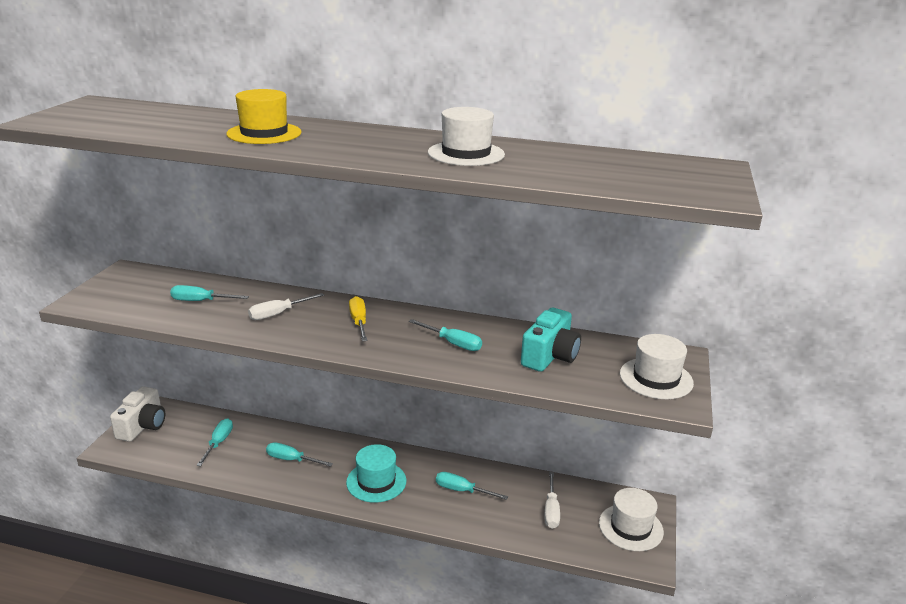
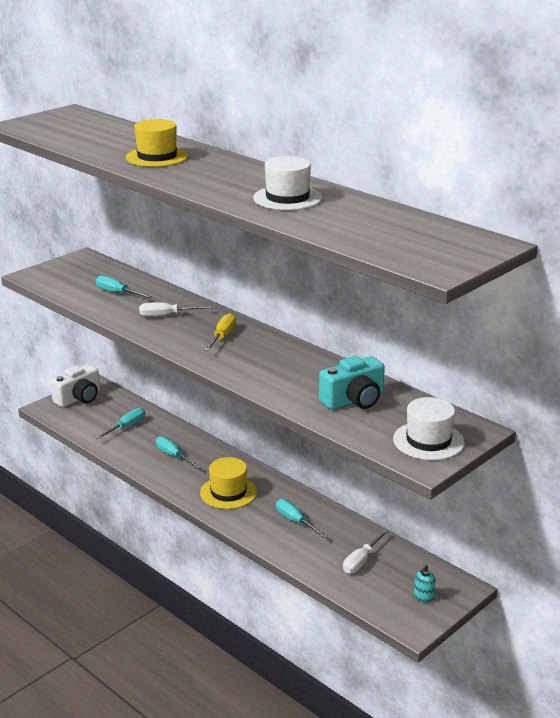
camera: 30 degrees right, 0 degrees up
turquoise hat [346,444,406,503] -> yellow hat [200,457,257,509]
turquoise screwdriver [409,319,482,351] -> none
white hat [599,488,664,551] -> turquoise soap dispenser [414,564,435,602]

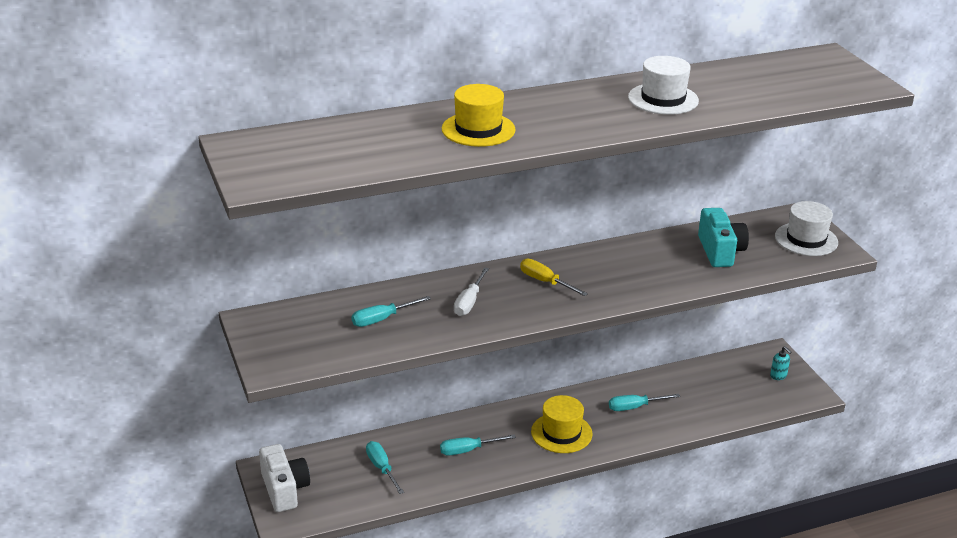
camera: 65 degrees left, 5 degrees up
white screwdriver [343,530,388,574] -> none

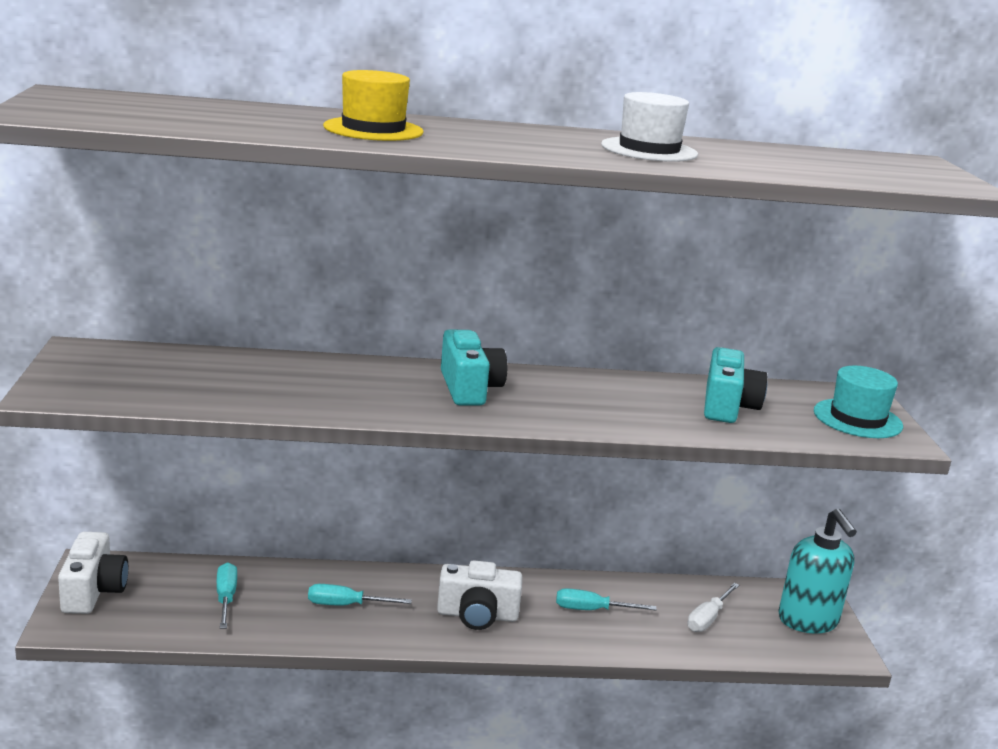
camera: 15 degrees right, 10 degrees down
turquoise screwdriver [352,296,431,327] -> none
white screwdriver [454,267,489,316] -> white screwdriver moved to [687,583,739,632]
yellow screwdriver [520,259,588,296] -> turquoise camera [441,330,507,405]
yellow hat [531,395,593,453] -> white camera [437,560,522,630]
turquoise soap dispenser [770,346,792,380] -> turquoise soap dispenser [778,509,857,634], size x2.50
white hat [775,201,838,256] -> turquoise hat [814,366,903,438]

